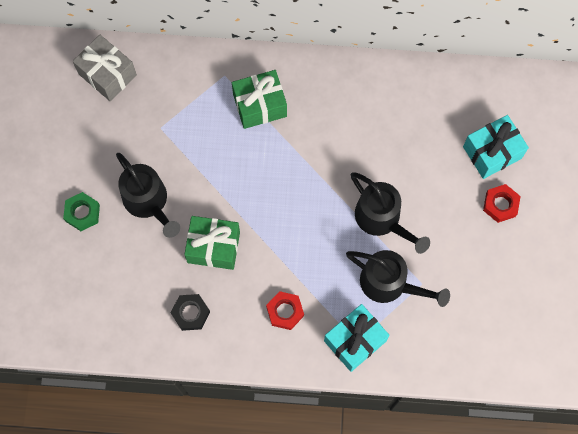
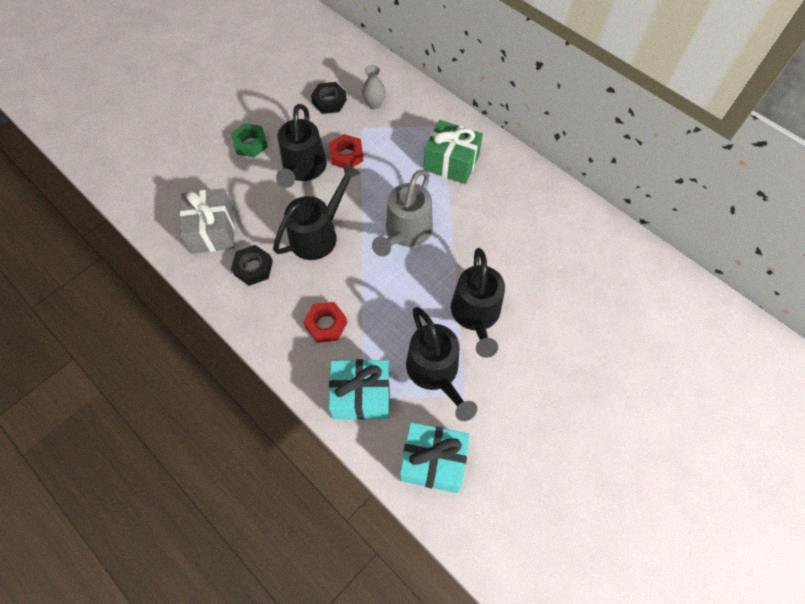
camera: 40 degrees right, 10 degrees down
grey gift [73,35,137,101] -> grey gift moved to [180,188,234,254]
green gift [184,216,240,270] -> black watering can [273,163,360,260]
turquoise gift [463,115,529,179] -> turquoise gift moved to [400,422,470,493]
red nut [483,184,521,223] -> red nut moved to [329,134,363,168]
none -> black nut [311,82,347,114]
none -> grey vase [362,65,386,109]
none -> grey watering can [372,170,433,256]

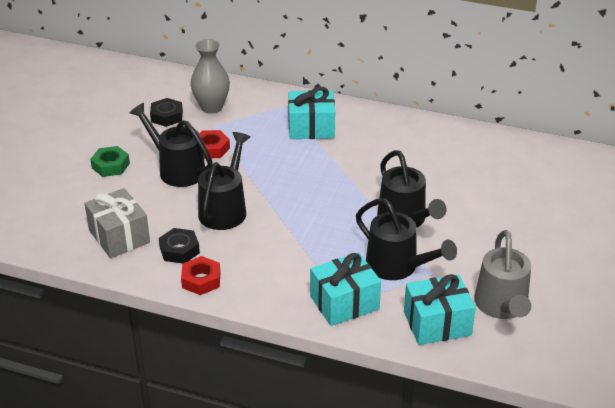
camera: 25 degrees left, 25 degrees down
black watering can [276,104,327,188] -> black watering can turned 150 degrees clockwise [130,103,213,187]
red nut [303,302,347,343] -> red nut moved to [181,256,220,295]
grey vase [362,65,386,109] -> grey vase [191,39,230,114], size x1.65
grey watering can [372,170,433,256] -> grey watering can moved to [474,230,531,319]
green gift [423,120,483,184] -> turquoise gift [288,87,335,139]

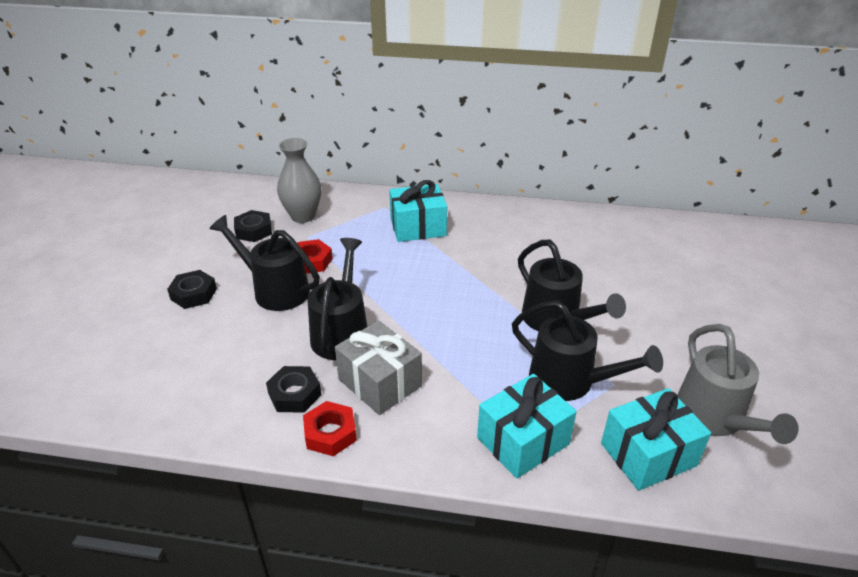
camera: 10 degrees left, 0 degrees up
grey gift [84,188,150,258] -> grey gift moved to [335,320,422,415]
green nut [90,146,130,177] -> black nut [167,270,217,309]

